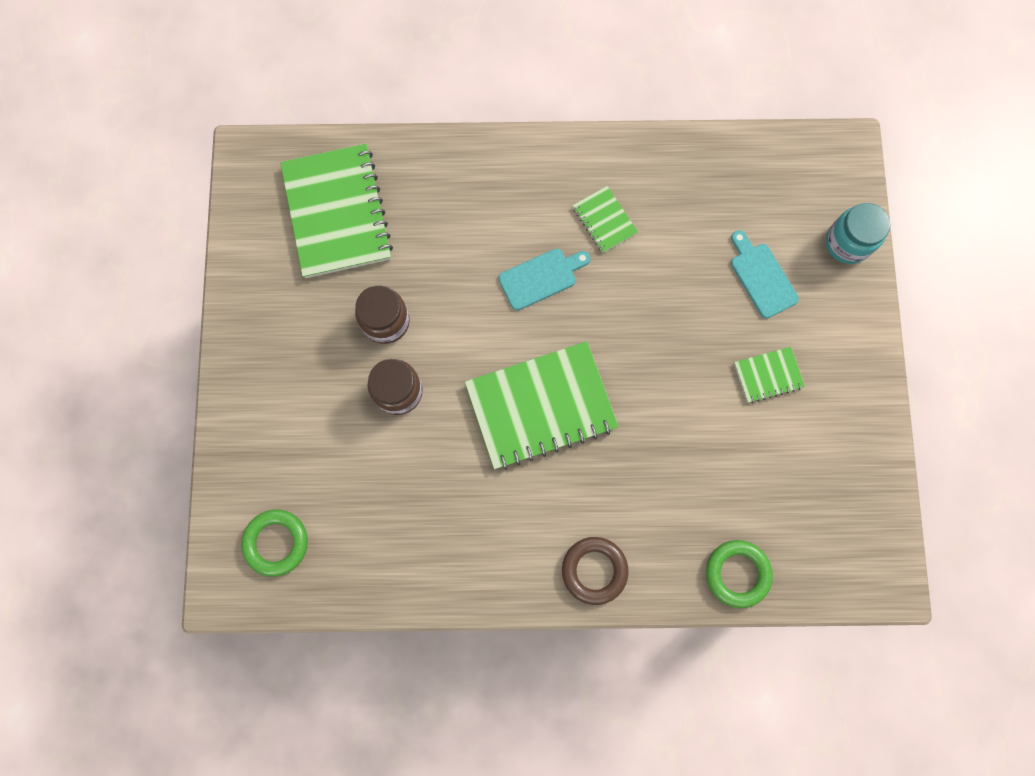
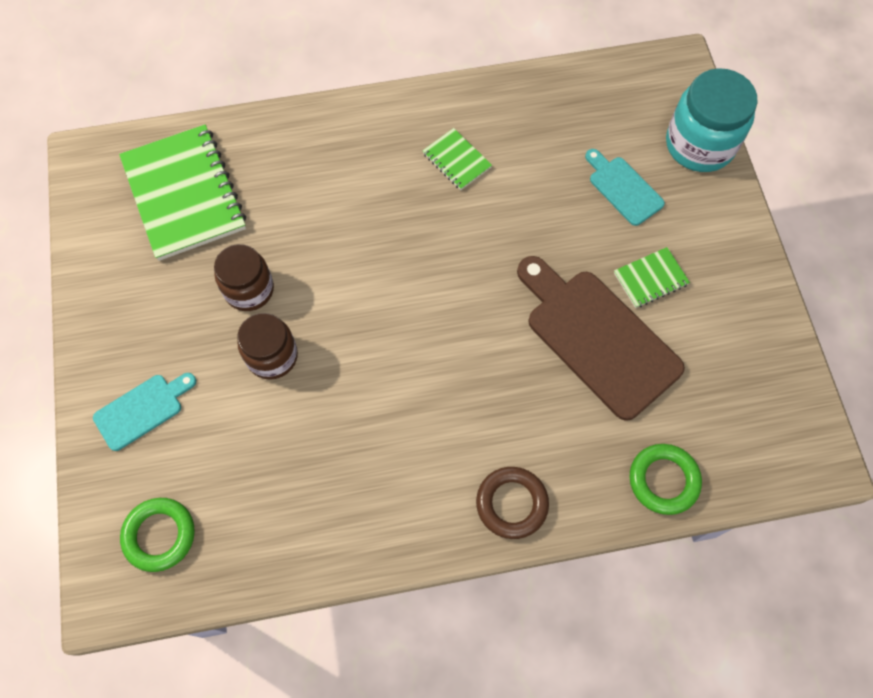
camera: 10 degrees left, 10 degrees down
green notebook [465,341,619,470] -> none
turquoise cutting board [498,249,590,311] -> turquoise cutting board moved to [93,373,196,451]
turquoise jar [826,203,890,264] -> turquoise jar [666,68,758,172], size x1.50
none -> brown cutting board [517,256,685,421]

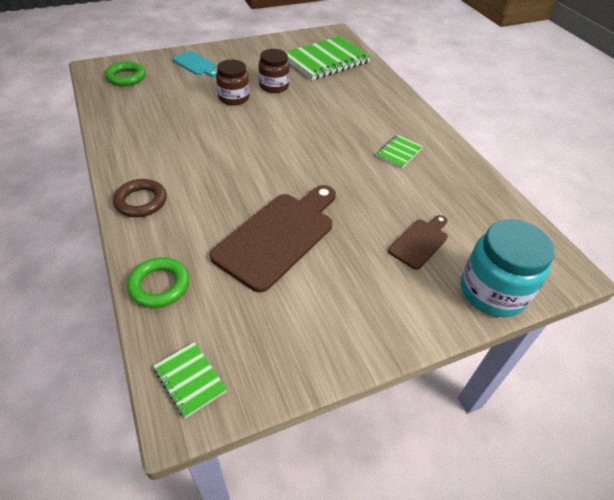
camera: 75 degrees right, 20 degrees down
turquoise cutting board [585,149,665,226] -> brown cutting board [388,215,448,270]
green notebook [614,247,690,308] -> green notebook moved to [153,342,227,418]

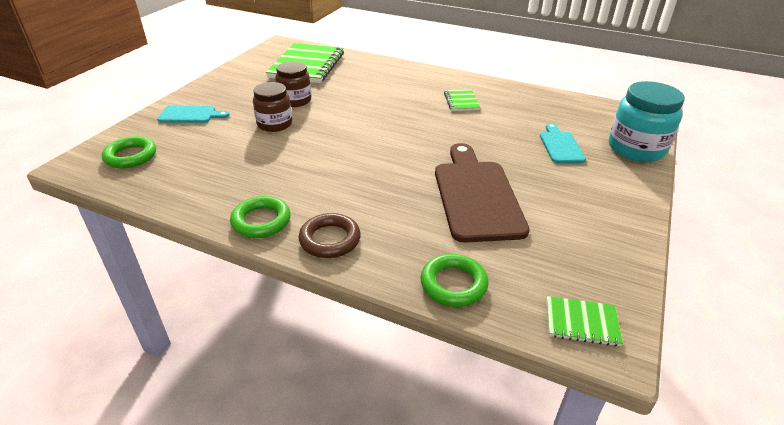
camera: 40 degrees left, 10 degrees down
brown cutting board [388,215,448,270] -> turquoise cutting board [540,123,586,163]
none -> green ring [230,196,291,238]

